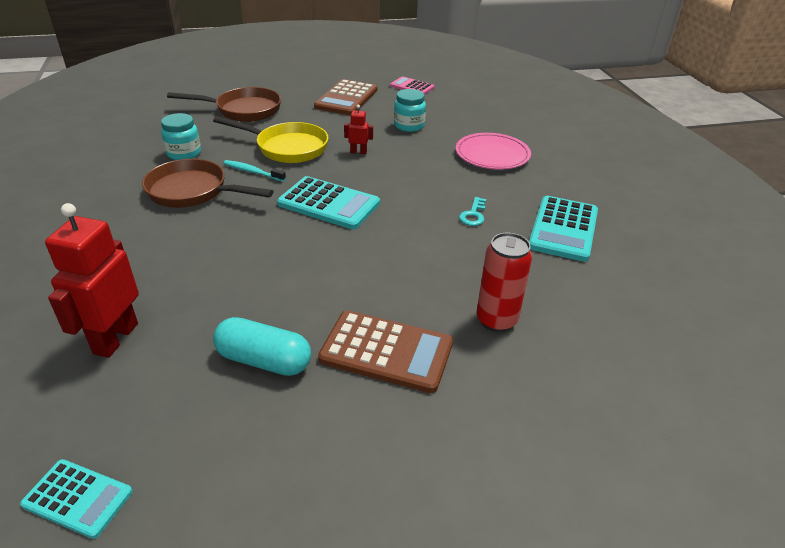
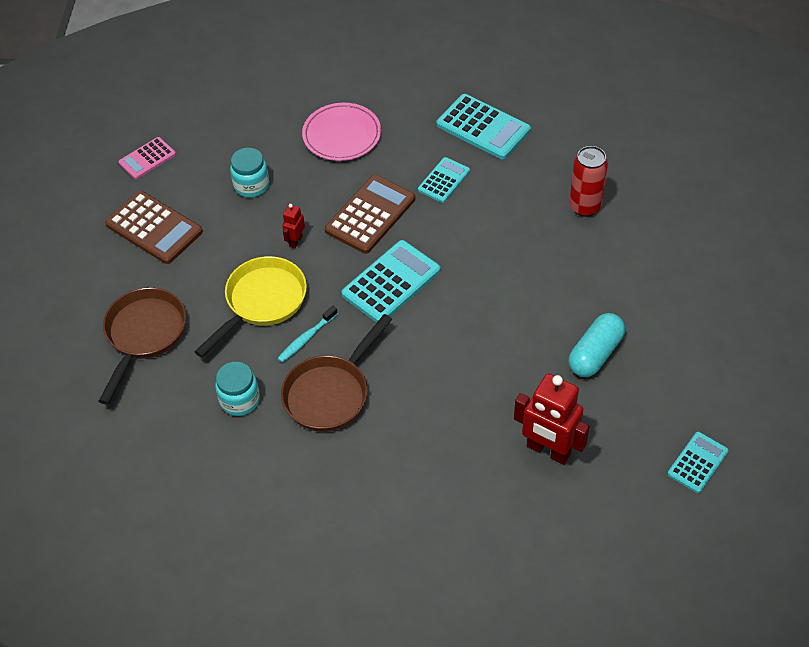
camera: 70 degrees left, 15 degrees up
brown calculator [318,310,453,393] -> brown calculator moved to [325,175,415,254]
turquoise key [459,197,486,226] -> turquoise calculator [418,157,470,203]

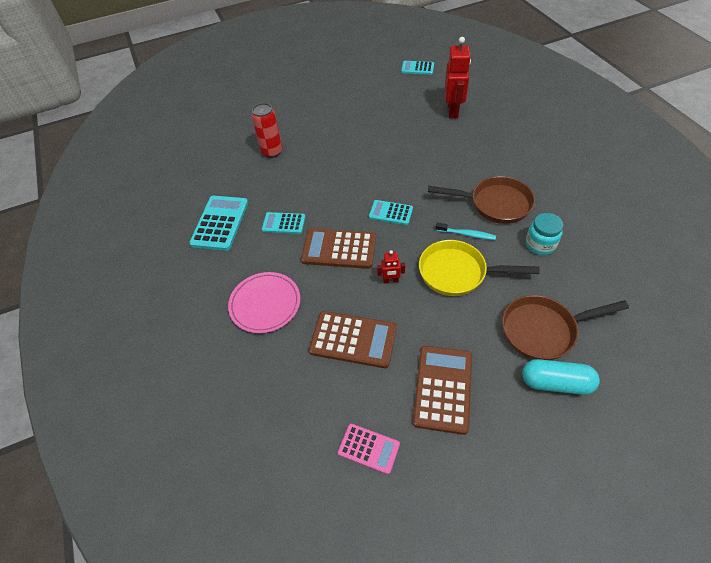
camera: 115 degrees left, 0 degrees up
turquoise jar [230,148,269,198] -> brown calculator [309,311,397,368]
turquoise calculator [342,240,440,323] -> turquoise calculator [369,200,413,225], size x0.60
turquoise capsule [569,313,625,377] -> turquoise capsule moved to [522,359,600,395]

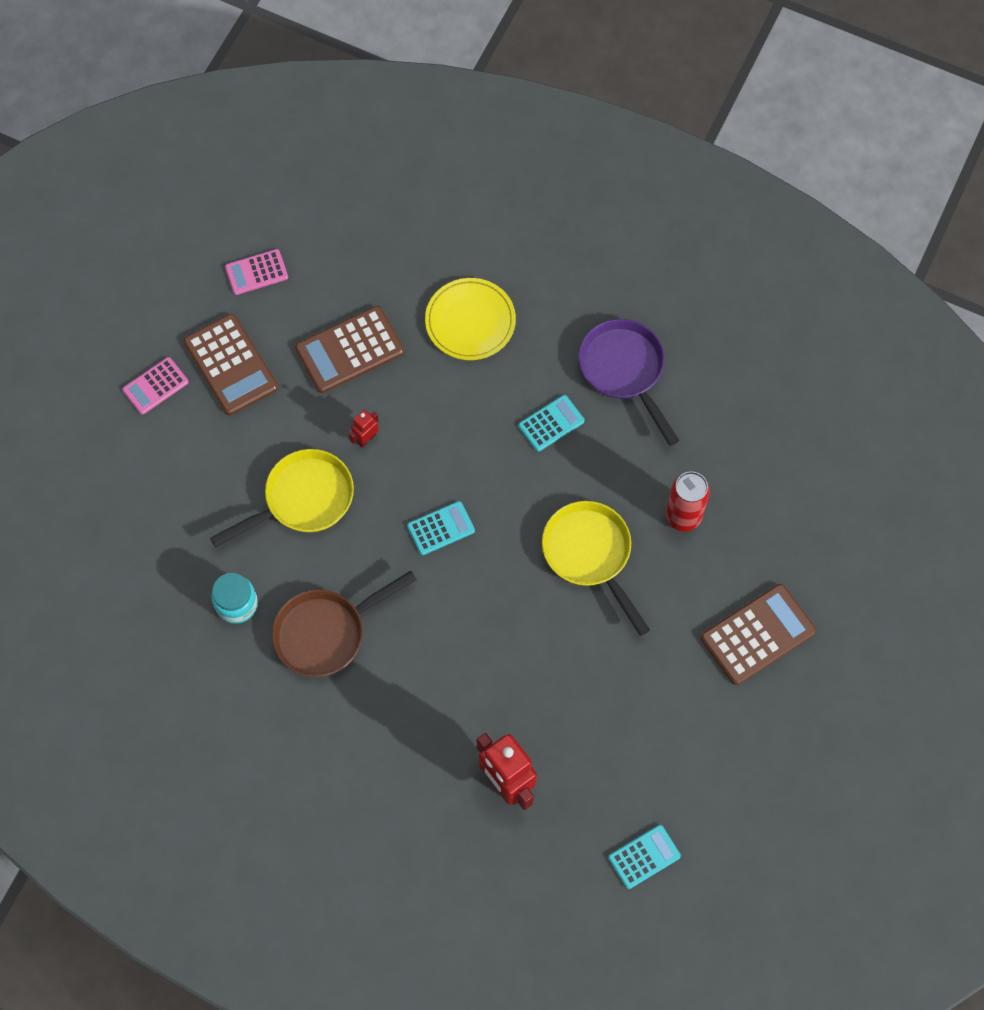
camera: 135 degrees right, 15 degrees up
turquoise calculator [189,196,248,251] -> purple pan [579,319,679,446]
pink plate [228,272,300,333] -> yellow plate [425,278,516,360]
brown calculator [301,228,376,269] -> brown calculator moved to [701,584,816,685]
turquoise toothbrush [435,223,496,240] -> none
brown pan [502,295,629,360] -> none
turquoise capsule [522,359,600,395] -> none
none -> pink calculator [122,357,189,415]
none -> yellow pan [542,501,650,636]

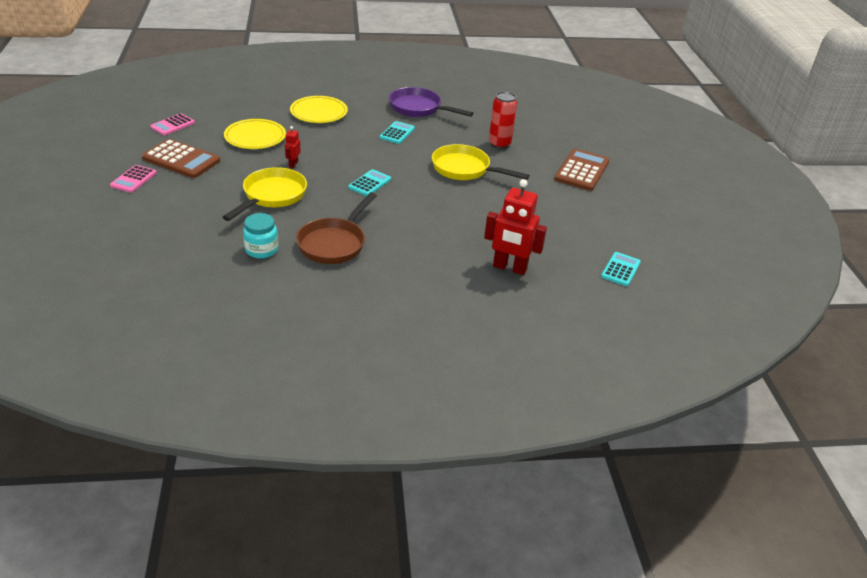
camera: 35 degrees left, 30 degrees down
brown calculator [295,306,404,393] -> yellow plate [224,119,286,149]

